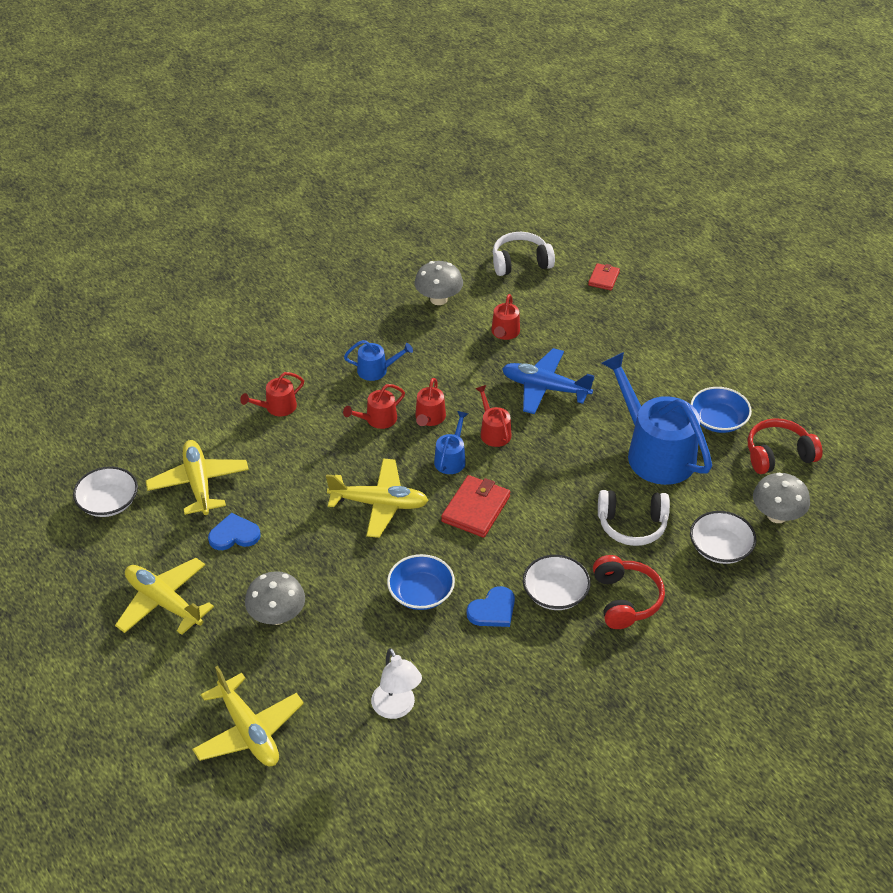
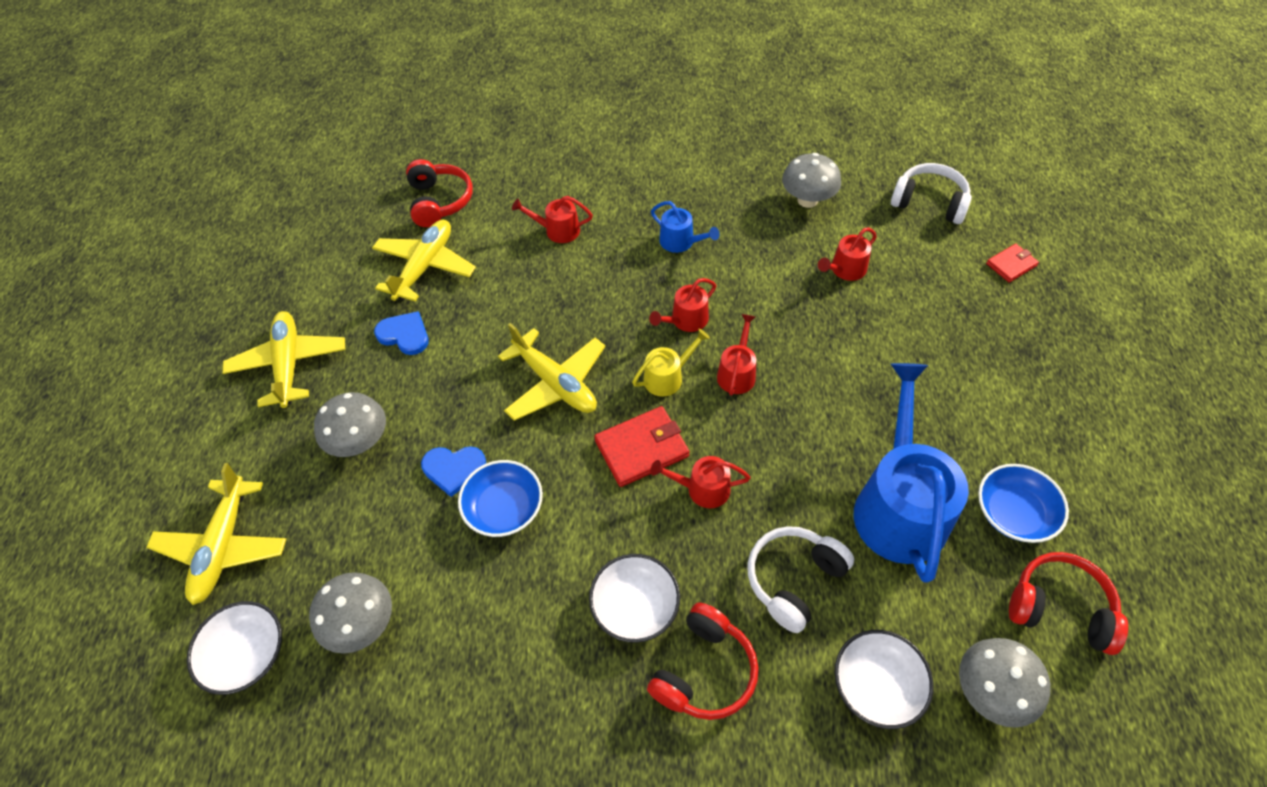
camera: 40 degrees right, 10 degrees up
white bowl [73,466,138,517] -> white bowl moved to [187,601,282,695]
red watering can [343,384,405,429] -> red watering can moved to [650,456,750,508]
white lamp [371,648,422,719] -> grey mushroom [309,572,392,654]
blue watering can [434,411,468,474] -> yellow watering can [632,329,710,396]
blue heart [467,586,515,627] -> blue heart moved to [421,446,486,497]
blue plane [502,348,594,414] -> none
white headphones [598,490,670,546] -> white headphones turned 90 degrees clockwise [748,526,854,633]
none -> red headphones [406,159,473,227]

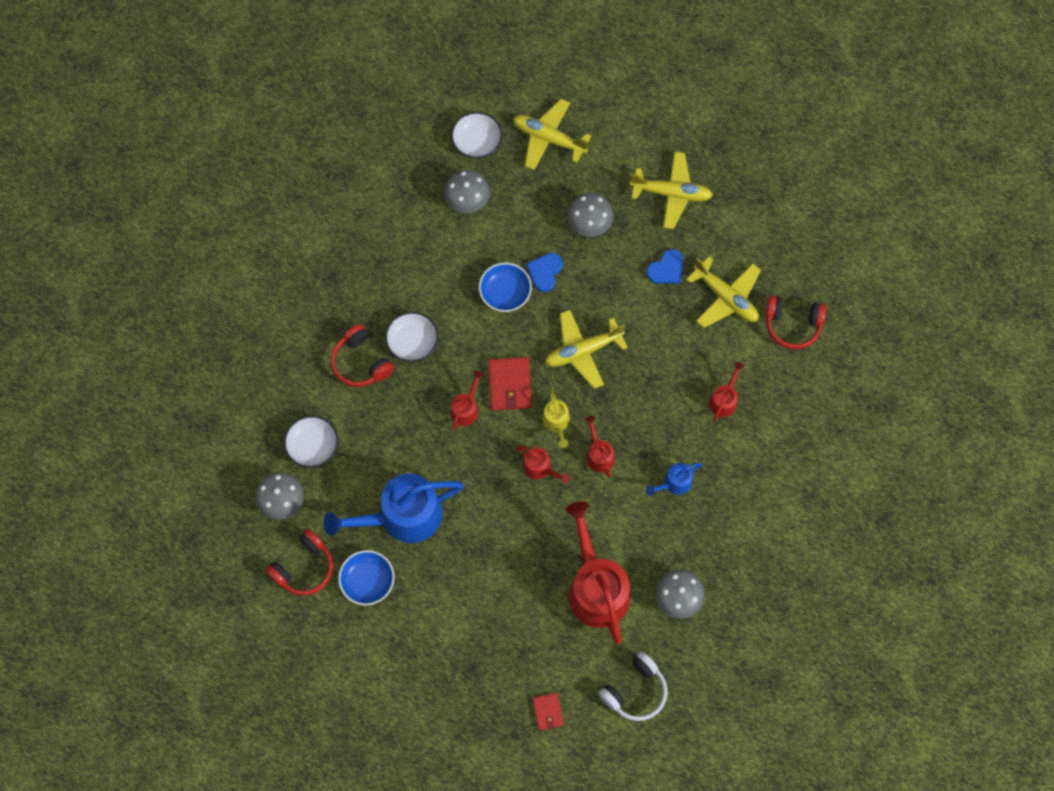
camera: 110 degrees right, 15 degrees up
white headphones [748,526,854,633] -> none
red watering can [818,227,877,281] -> red watering can [565,501,630,644], size x2.18
blue watering can [854,363,969,583] -> blue watering can turned 135 degrees clockwise [324,474,464,543]

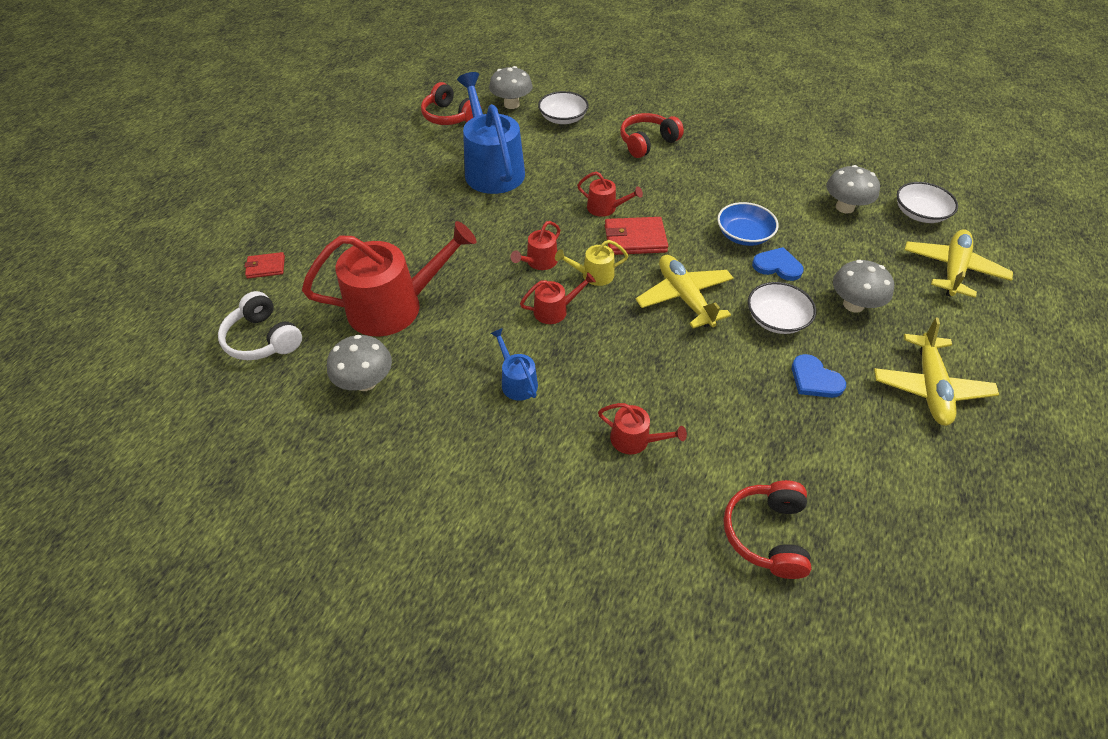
camera: 90 degrees right, 20 degrees down
blue bowl [338,550,394,605] -> none
white bowl [385,312,439,362] -> white bowl moved to [748,282,816,334]
yellow plane [686,257,761,328] -> none

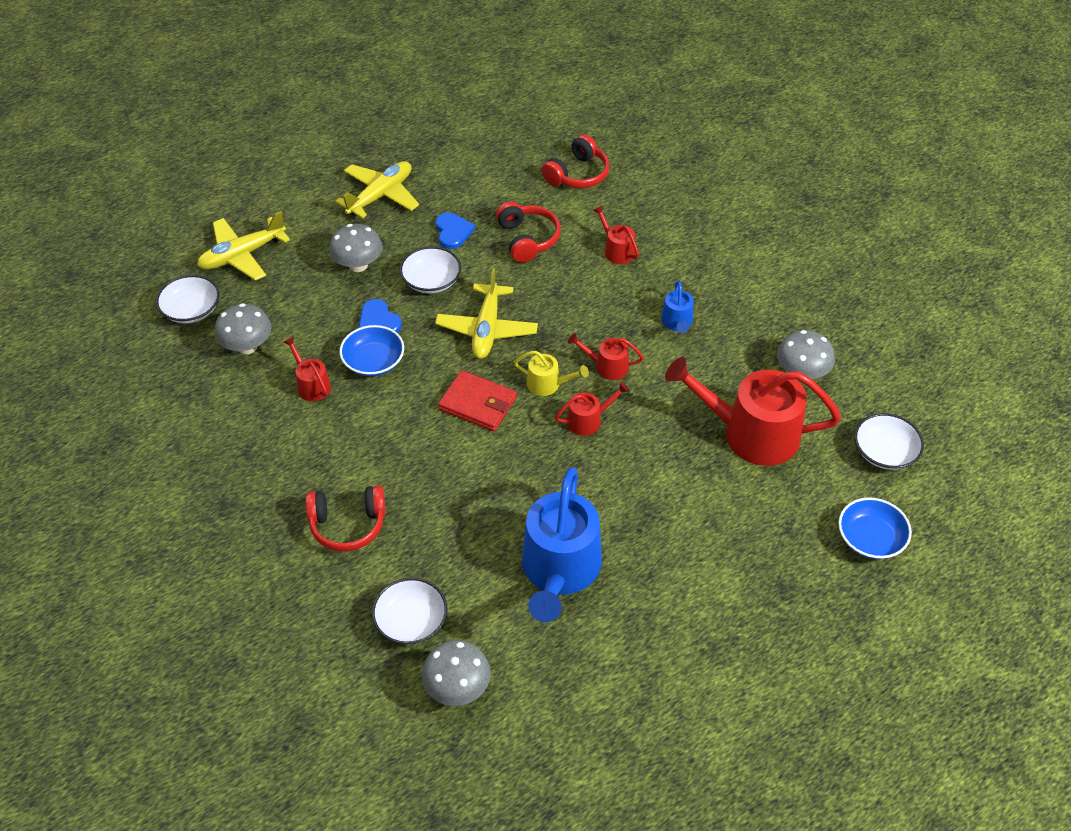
camera: 150 degrees left, 0 degrees up
white headphones [218,291,302,360] -> white bowl [855,413,924,470]
red wallet [245,252,285,279] -> blue bowl [838,497,912,559]
red headphones [421,82,482,125] -> red headphones moved to [496,201,561,263]
red watering can [577,171,643,217] -> red watering can moved to [284,337,331,401]

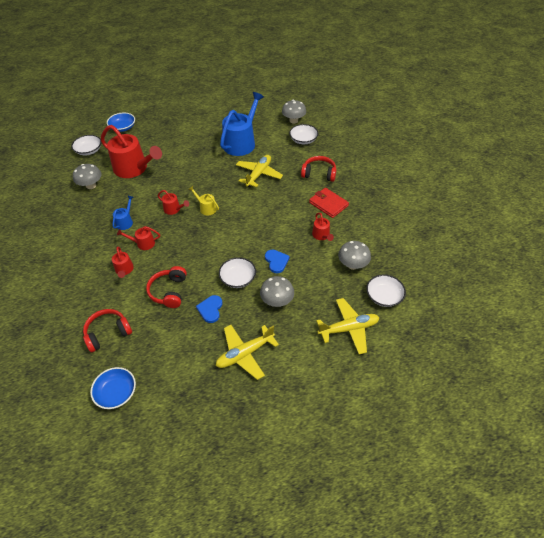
camera: 160 degrees left, 0 degrees up
blue bowl [339,325,404,376] -> blue bowl moved to [90,367,136,409]
yellow plane [435,268,538,359] -> yellow plane moved to [236,155,283,187]
red wallet [438,370,517,431] -> red wallet moved to [309,188,349,218]
red watering can [555,382,629,436] -> red watering can moved to [117,226,160,250]

